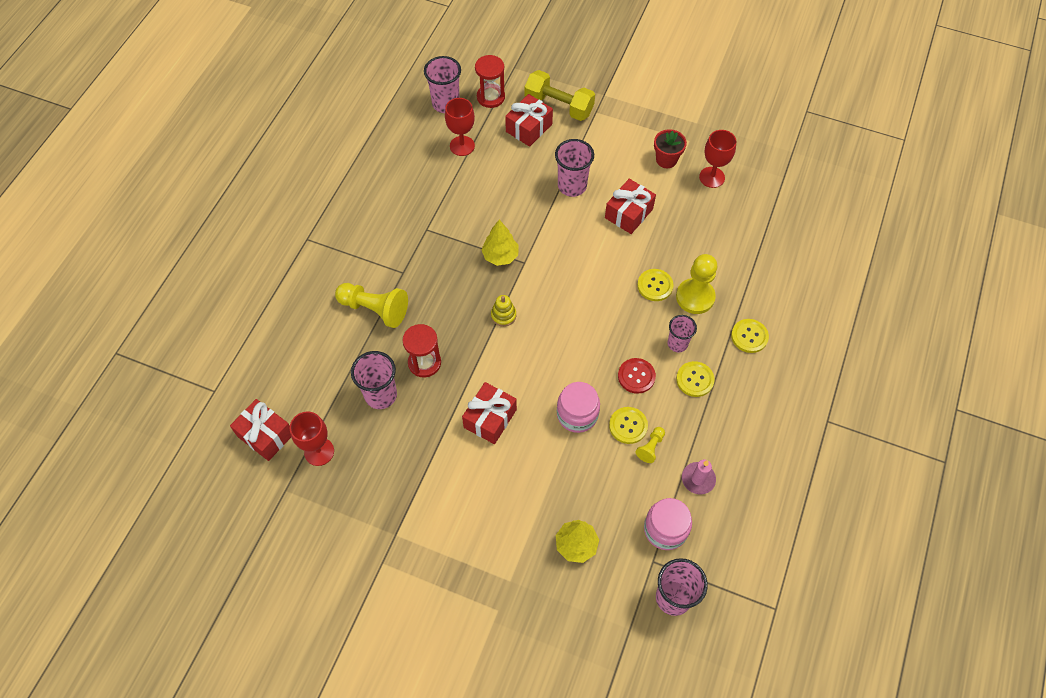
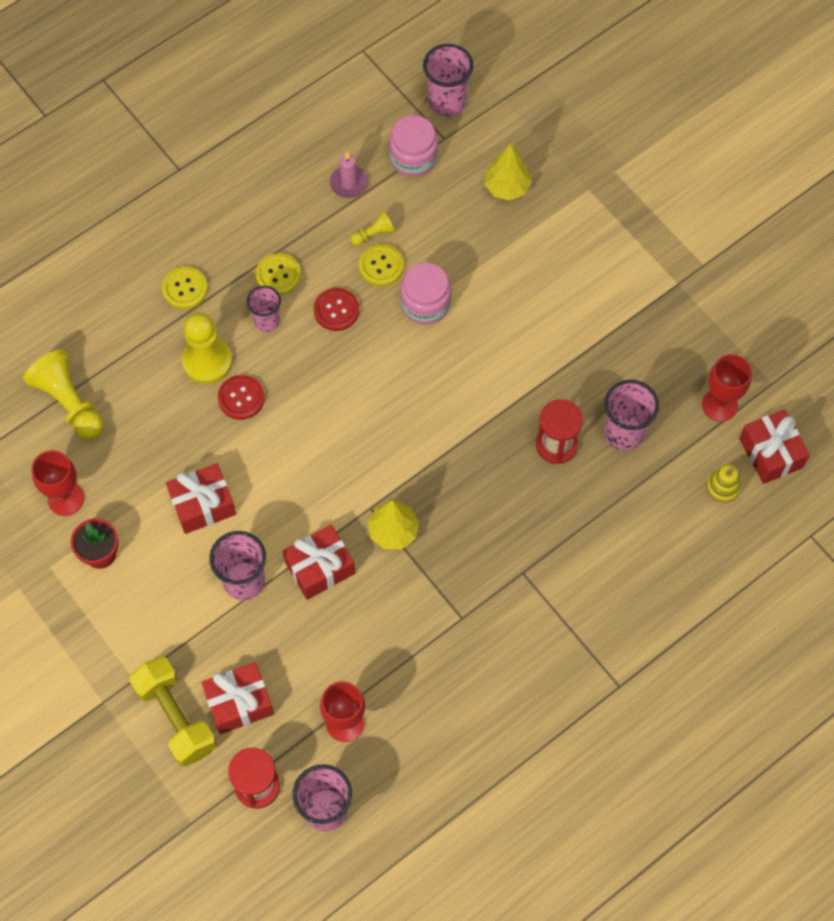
camera: 150 degrees left, 5 degrees up
yellow pawn [335,283,408,328] -> yellow pawn moved to [23,349,104,440]
red gift [462,382,517,444] -> red gift moved to [283,525,355,600]
yellow stacking toy [491,295,516,327] -> yellow stacking toy moved to [706,465,741,503]
yellow button [637,269,674,301] -> red button [218,375,265,420]

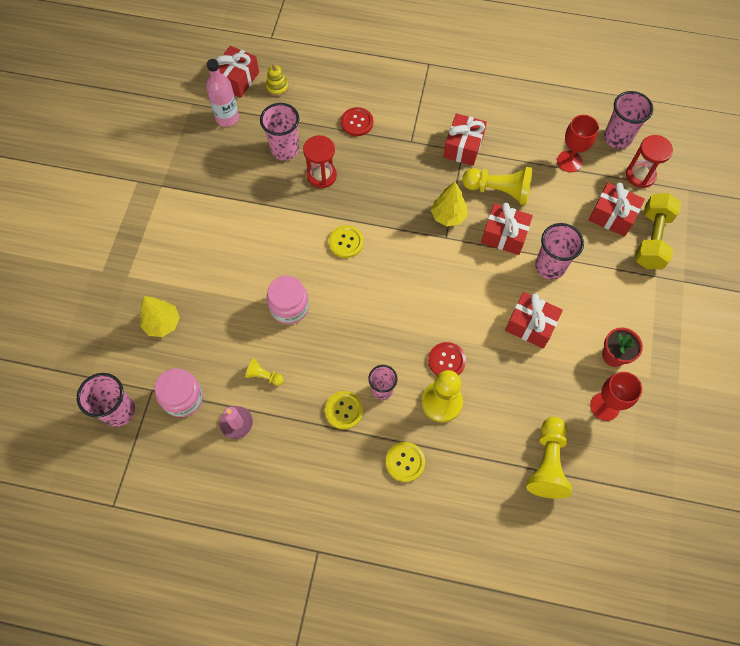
camera: 130 degrees left, 0 degrees up
red button [314,288,359,331] -> red button moved to [341,107,373,136]
yellow button [359,244,404,286] -> yellow button moved to [329,225,364,258]
red goblet [702,354,752,422] -> pink bottle [206,59,239,127]
none -> red gift [443,113,487,166]
none -> yellow pawn [462,167,533,205]

